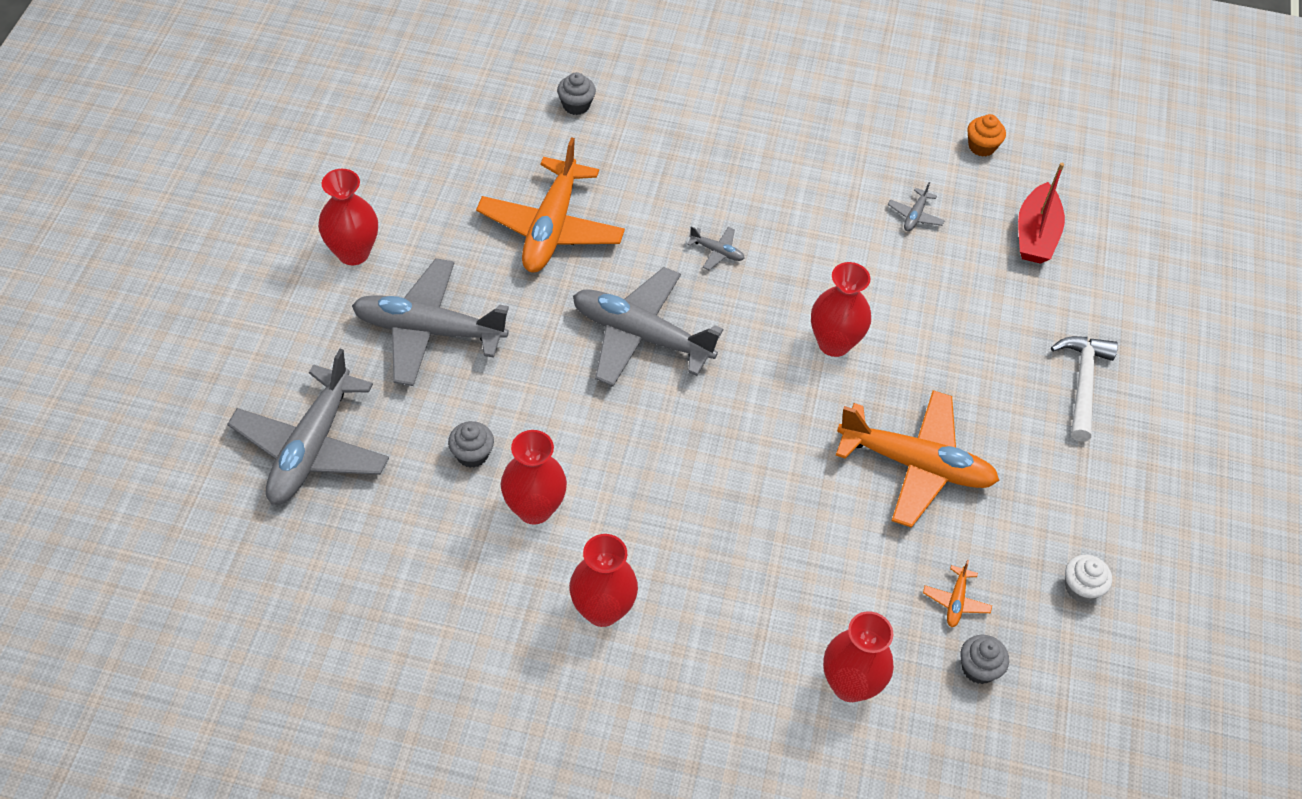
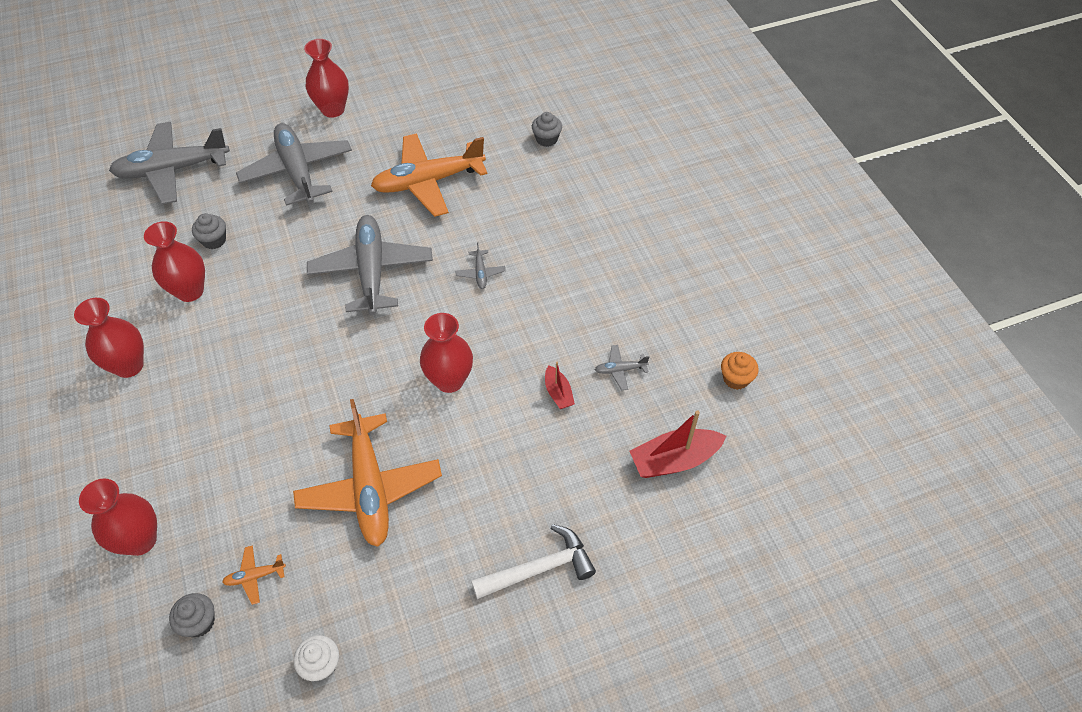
camera: 60 degrees right, 0 degrees up
none -> red boat [545,362,575,409]

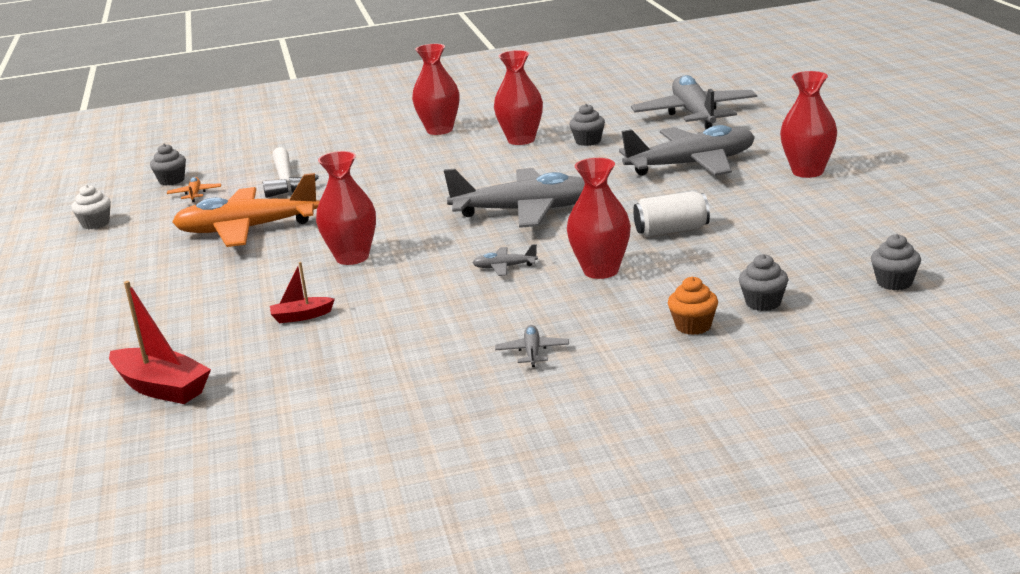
camera: 100 degrees right, 30 degrees down
red vase [79,478,157,556] -> red vase moved to [567,158,631,279]
orange plane [371,133,487,217] -> white can [633,191,710,237]
white hammer [471,524,596,599] -> white hammer moved to [263,147,319,198]
grey plane [595,345,649,390] -> grey plane moved to [495,325,569,367]
red boat [630,410,726,478] -> red boat turned 135 degrees clockwise [109,281,211,404]
orange cupcake [721,352,759,390] -> orange cupcake moved to [668,277,718,335]
none -> grey cupcake [871,234,921,290]

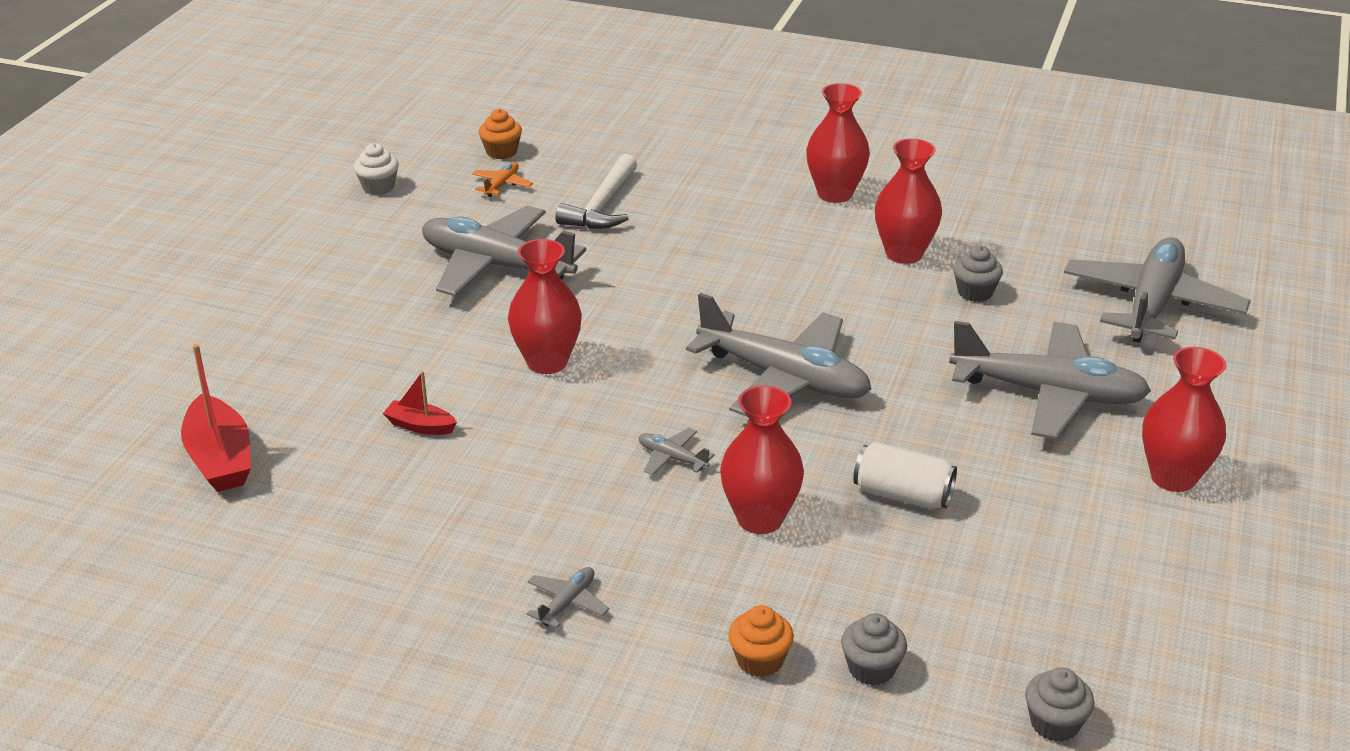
camera: 30 degrees right, 10 degrees up
grey cupcake [150,144,186,186] -> orange cupcake [479,109,522,159]
orange plane [172,173,320,247] -> grey plane [422,206,586,296]

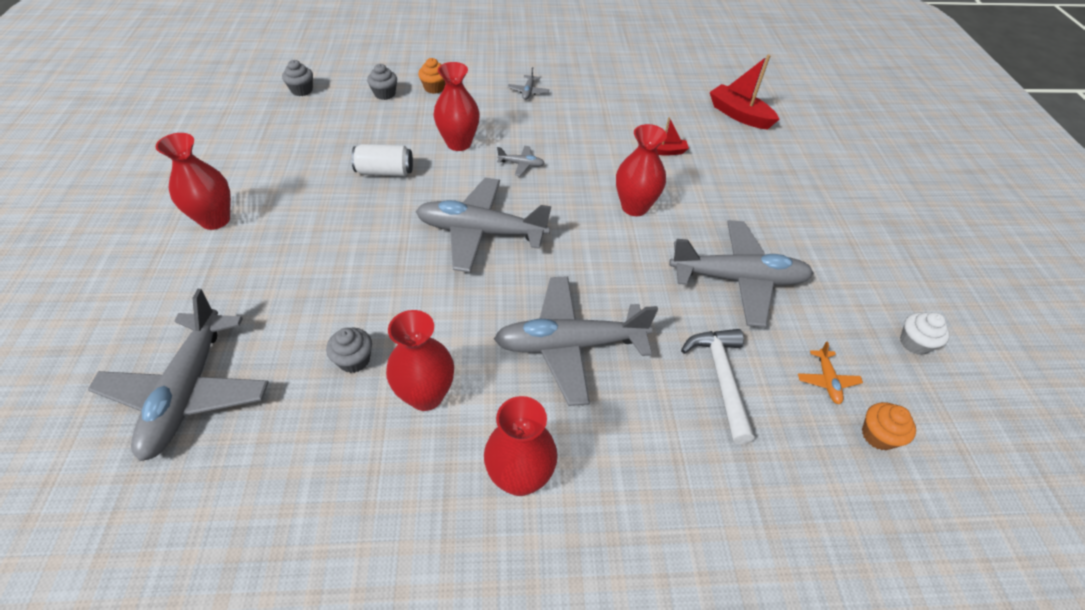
camera: 155 degrees right, 15 degrees up
grey plane [949,321,1151,439] -> grey plane moved to [494,276,658,406]

